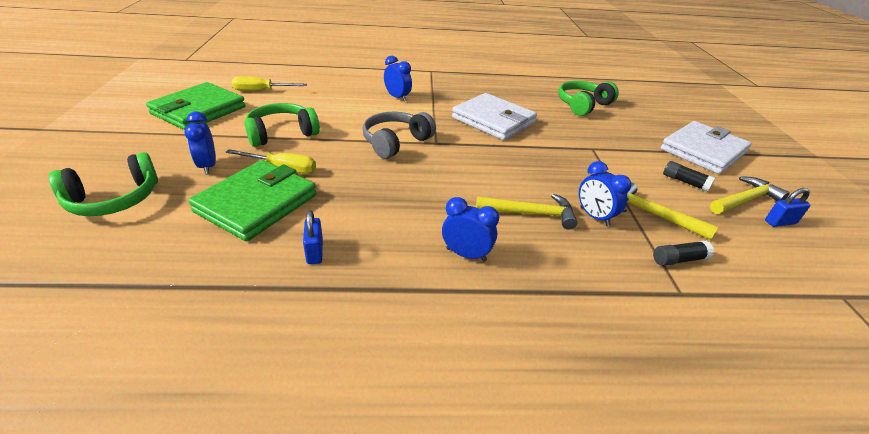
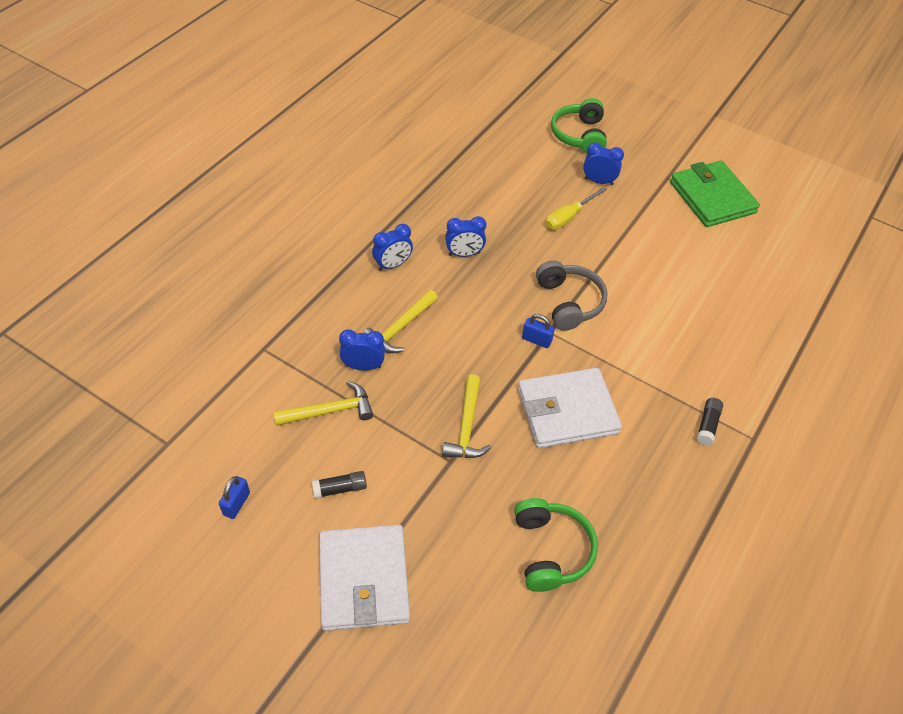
camera: 125 degrees right, 15 degrees up
green wallet [188,160,316,241] -> none
yellow screwdriver [232,76,307,91] -> none
green headphones [244,103,320,147] -> none
blue padlock [303,210,323,264] -> blue padlock moved to [522,314,555,348]
blue clock [384,56,412,102] -> blue clock moved to [445,216,486,257]
black glue stick [653,241,714,266] -> black glue stick moved to [696,398,723,446]
yellow hammer [710,176,790,214] -> yellow hammer moved to [442,374,491,458]

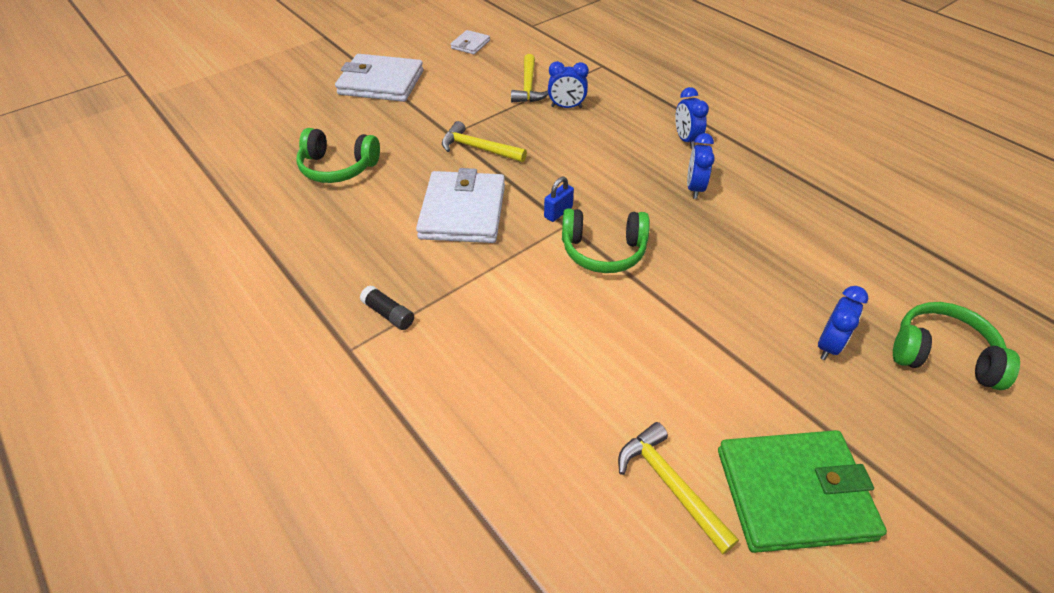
camera: 110 degrees right, 5 degrees down
blue padlock [219,476,250,519] -> white wallet [450,30,490,54]
black glue stick [312,471,367,499] -> none
blue clock [339,330,385,370] -> blue clock turned 75 degrees clockwise [548,61,589,108]
yellow hammer [363,290,438,353] -> yellow hammer moved to [618,422,739,554]
grey headphones [536,260,608,331] -> green headphones [562,208,650,273]
yellow screwdriver [546,187,607,230] -> none

